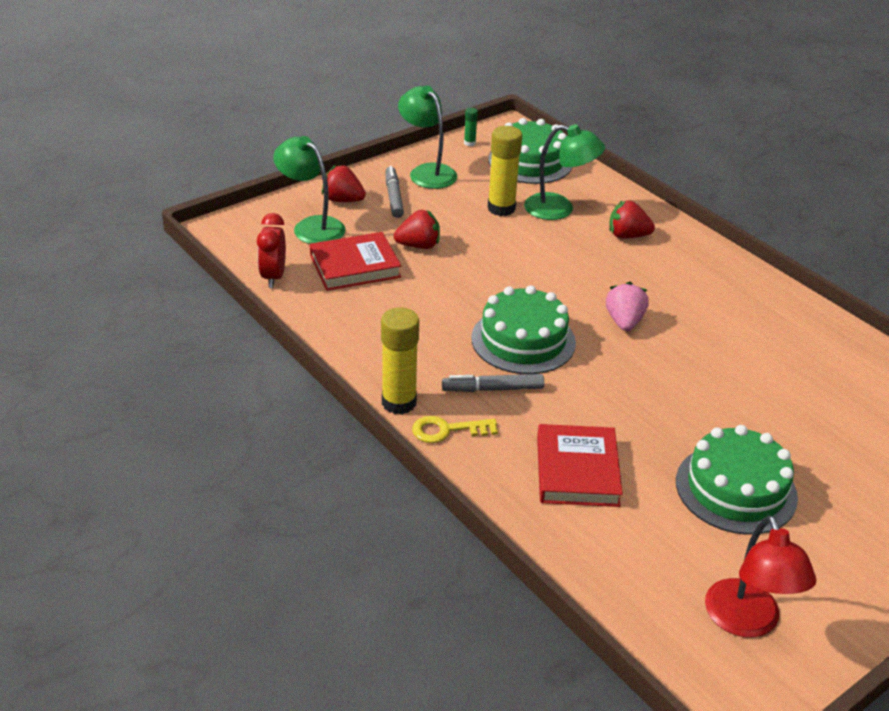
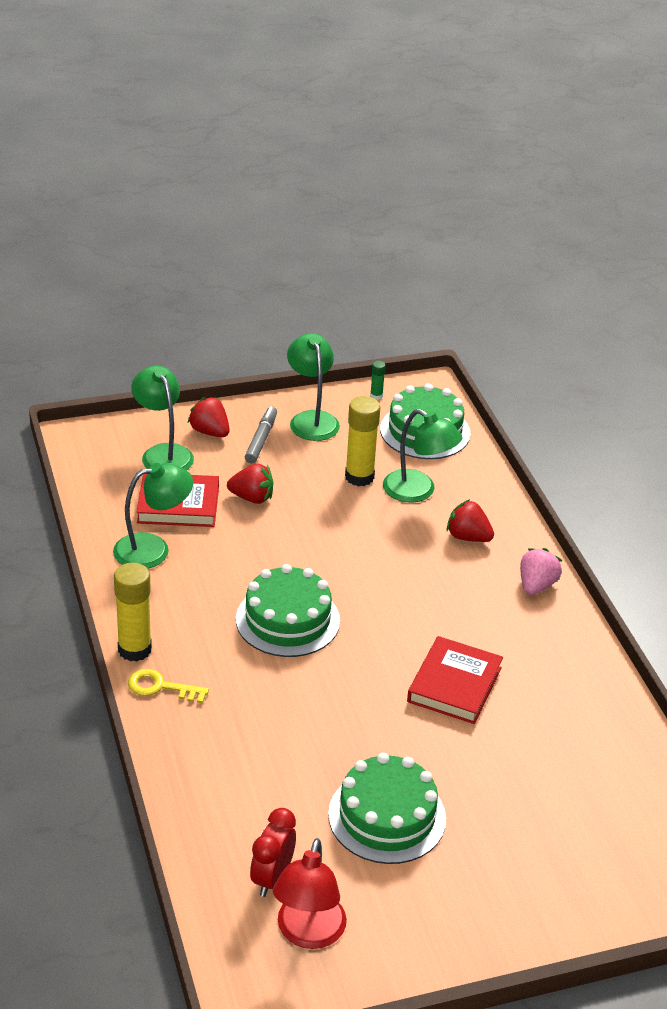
camera: 20 degrees right, 0 degrees up
red clock [257,213,286,288] -> red clock moved to [250,808,296,897]
grey marker [442,374,544,392] -> none
red book [537,424,623,507] -> red book moved to [407,636,503,724]
pink strawberry [606,282,649,331] -> pink strawberry moved to [520,548,562,595]
none -> green lamp [113,463,193,569]

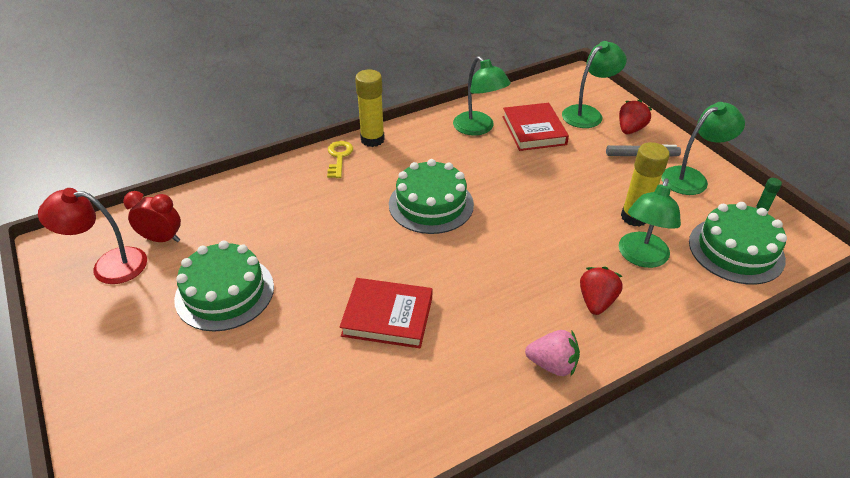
camera: 80 degrees right, 5 degrees up
red strawberry [227,463,273,504] -> none

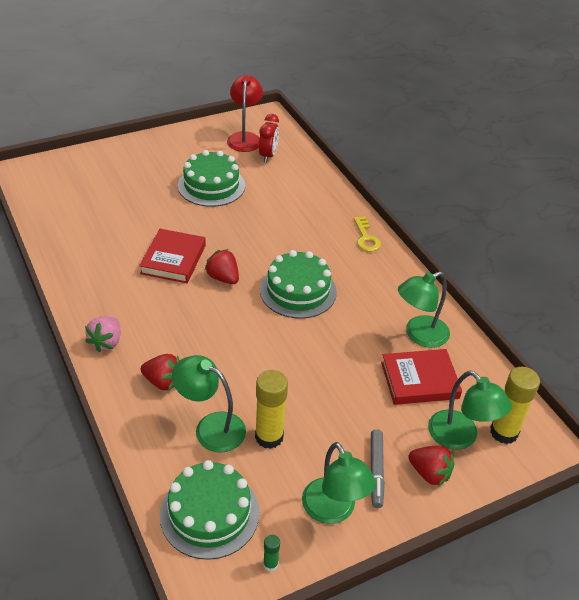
camera: 90 degrees right, 0 degrees up
yellow key [327,141,353,178] -> yellow key turned 75 degrees clockwise [354,216,381,252]
yellow glue stick [355,69,385,147] -> yellow glue stick moved to [490,367,540,444]
none -> red strawberry [205,249,239,284]

